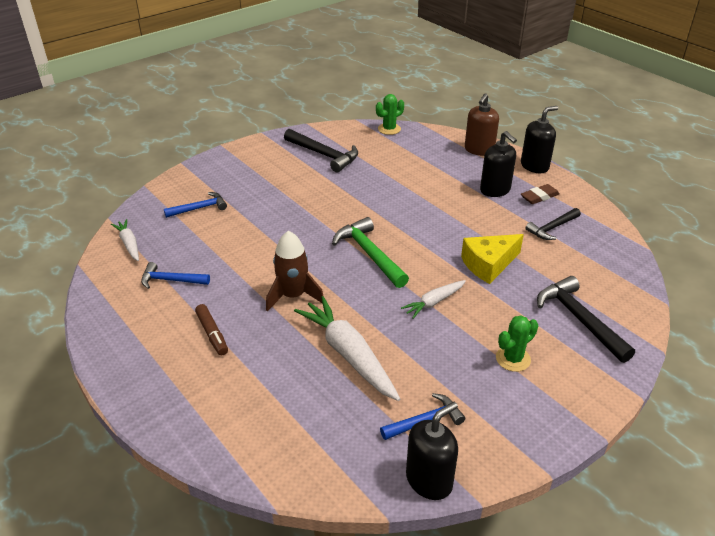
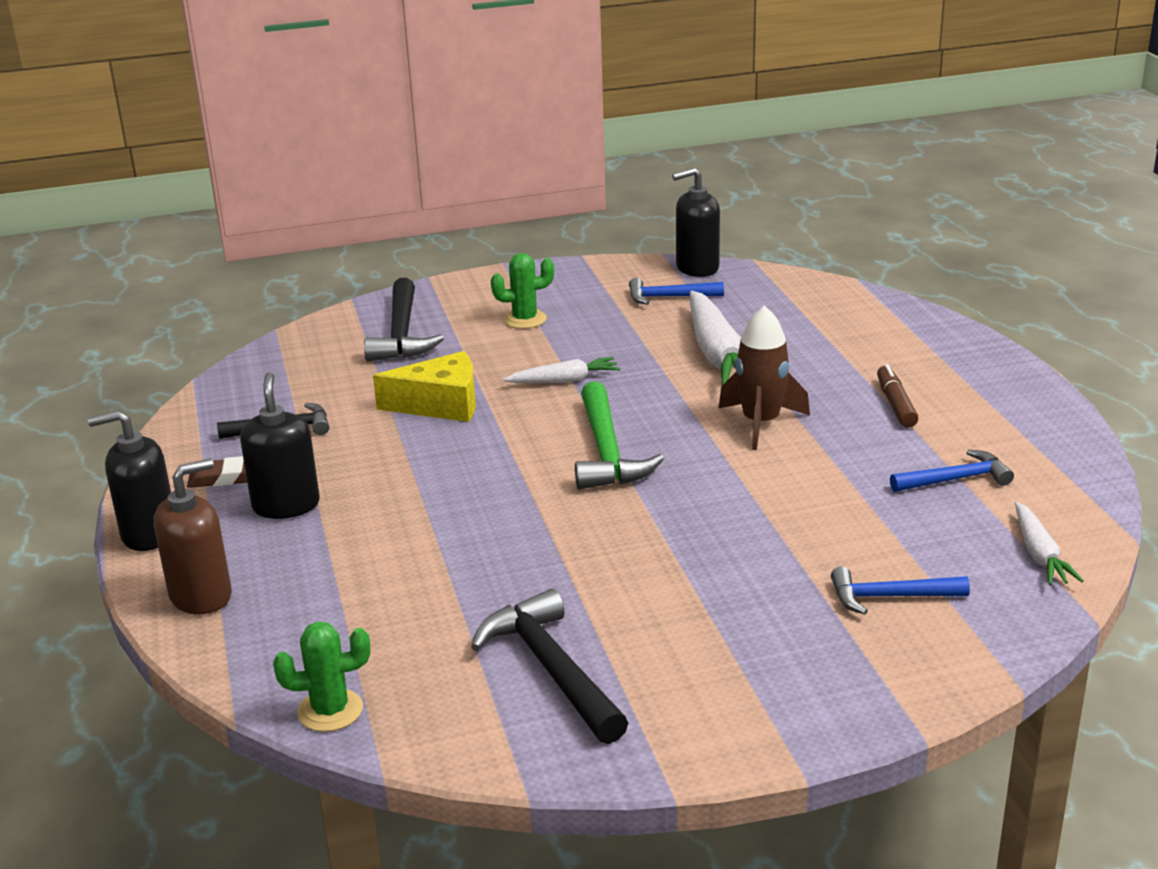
camera: 155 degrees left, 10 degrees down
blue hammer [141,262,210,289] -> blue hammer turned 45 degrees counterclockwise [890,450,1014,492]

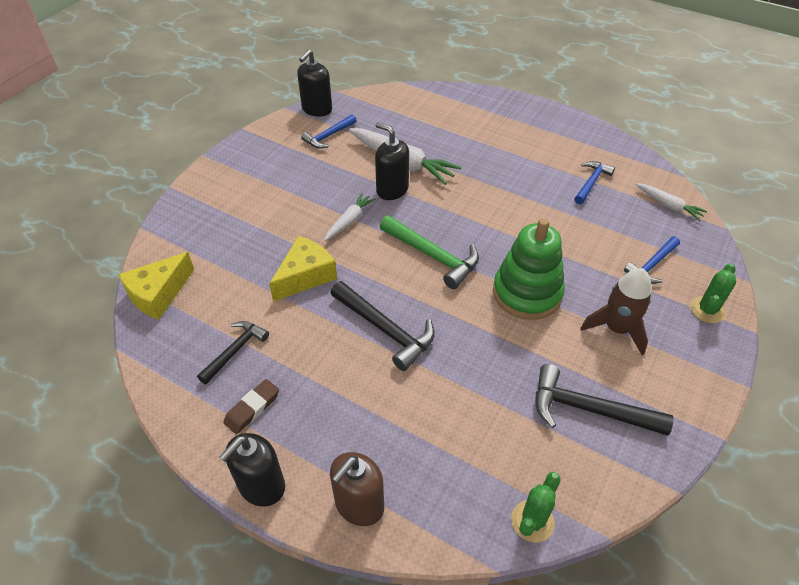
camera: 45 degrees left, 20 degrees up
brown soap dispenser [154,459,232,615] -> brown soap dispenser turned 150 degrees counterclockwise [330,452,384,526]
black soap dispenser [240,372,320,519] -> black soap dispenser moved to [375,122,409,200]
black hammer [364,278,444,361] -> black hammer moved to [330,281,435,371]
green cactus [491,253,554,329] -> green cactus moved to [690,263,736,323]
brown rocket [718,306,810,450] -> brown rocket moved to [580,268,652,356]
brown marker [877,364,919,428] -> none
none -> yellow cheese [118,252,194,319]
none -> green stacking toy [493,218,565,320]

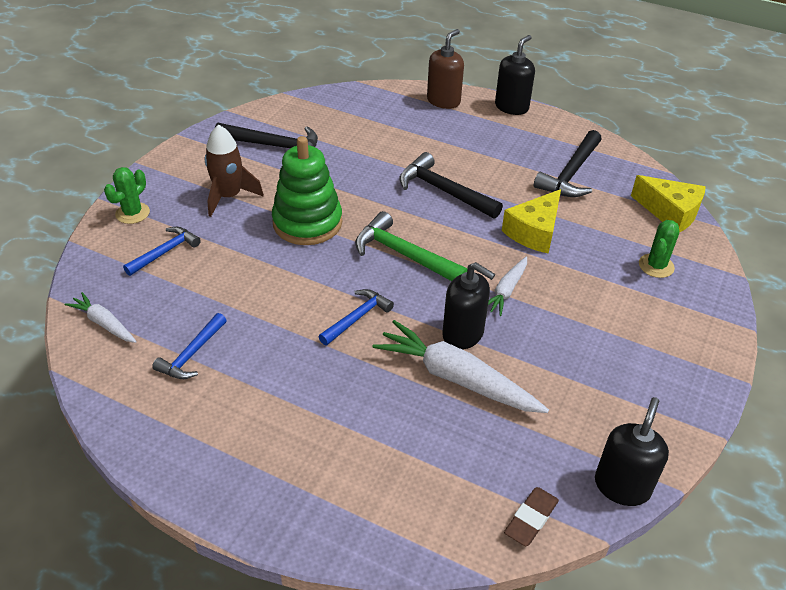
camera: 175 degrees right, 5 degrees down
yellow cheese [118,252,194,319] -> yellow cheese turned 90 degrees clockwise [631,175,706,233]
black hammer [197,321,269,384] -> black hammer [534,130,602,197], size x1.56
brown eraser [223,379,279,434] -> brown eraser moved to [504,487,559,546]
blue hammer [301,114,357,148] -> blue hammer moved to [318,289,394,345]
green cactus [511,472,561,543] -> green cactus moved to [639,220,679,278]

